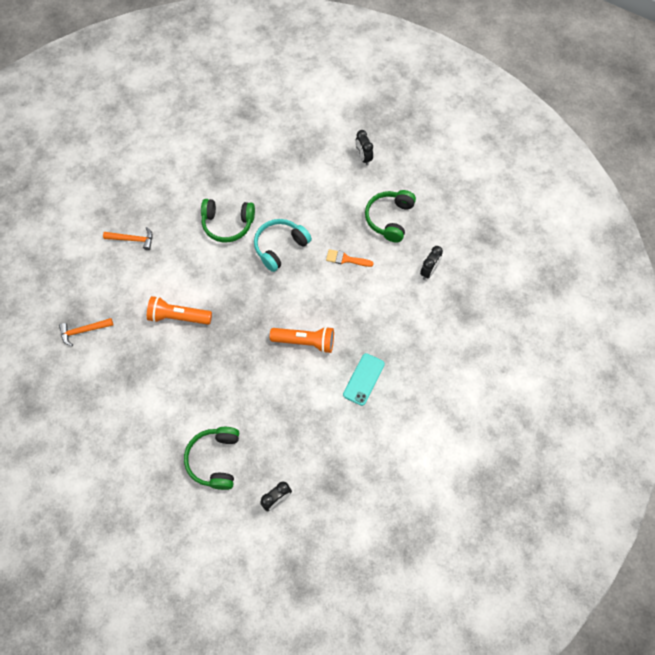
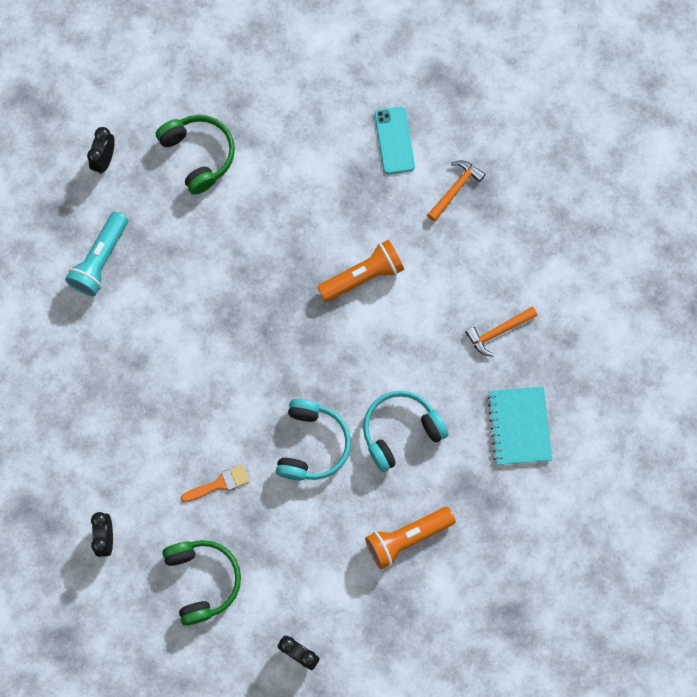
camera: 145 degrees right, 10 degrees up
green headphones [201,199,255,242] -> turquoise headphones [363,391,448,472]
orange flashlight [270,326,334,353] -> orange flashlight moved to [365,507,456,569]
turquoise phone [343,353,385,406] -> turquoise phone moved to [375,107,415,174]
none -> turquoise flashlight [65,212,128,296]
none -> turquoise notebook [487,386,552,465]

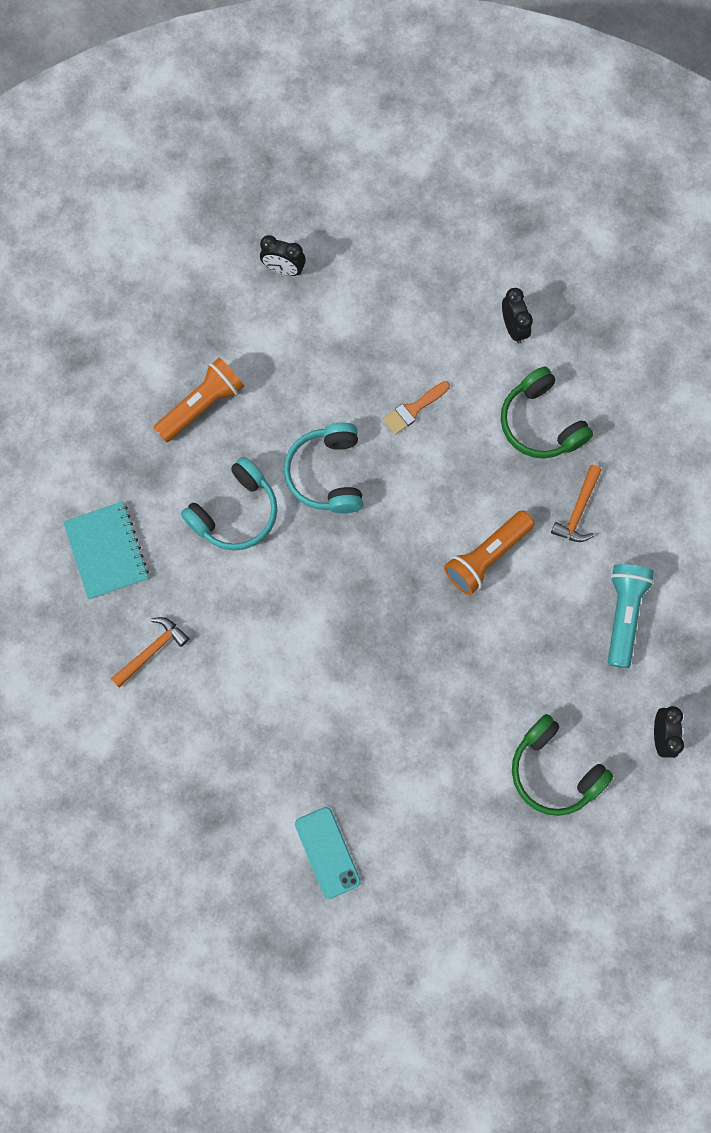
camera: 165 degrees right, 0 degrees up
green headphones [162,540,241,626] -> green headphones moved to [501,367,593,458]
orange flashlight [317,240,404,302] -> orange flashlight moved to [444,510,535,595]
orange hammer [427,160,486,222] -> orange hammer moved to [551,465,602,542]

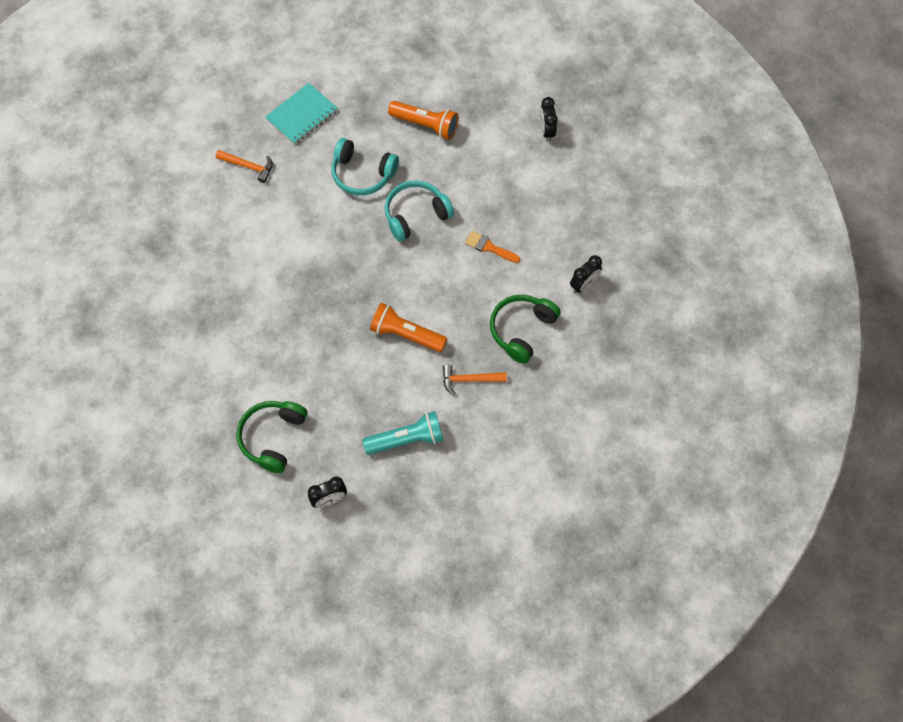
camera: 65 degrees right, 10 degrees down
turquoise phone [295,807,361,899] -> none

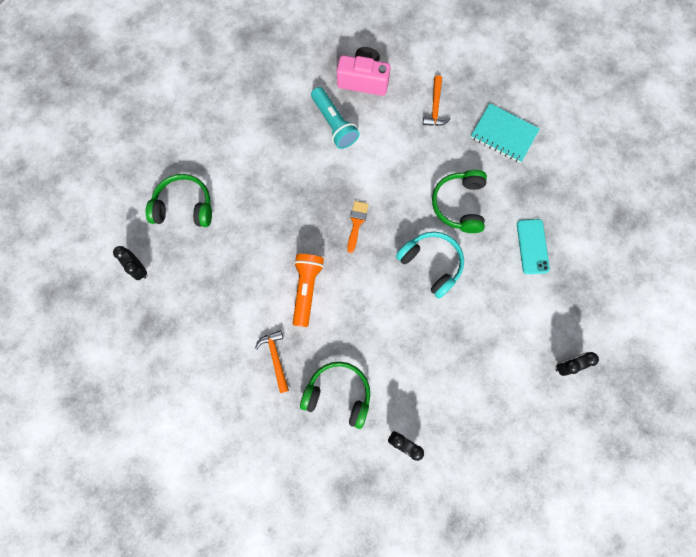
camera: 75 degrees right, 10 degrees up
turquoise headphones [331,138,399,195] -> green headphones [432,170,487,233]
turquoise flashlight [362,411,443,455] -> turquoise flashlight moved to [311,87,360,149]
orange flashlight [388,101,459,140] -> turquoise phone [517,219,550,274]
orange brush [465,231,520,263] -> orange brush moved to [347,201,369,253]
none -> pink camera [337,47,391,96]

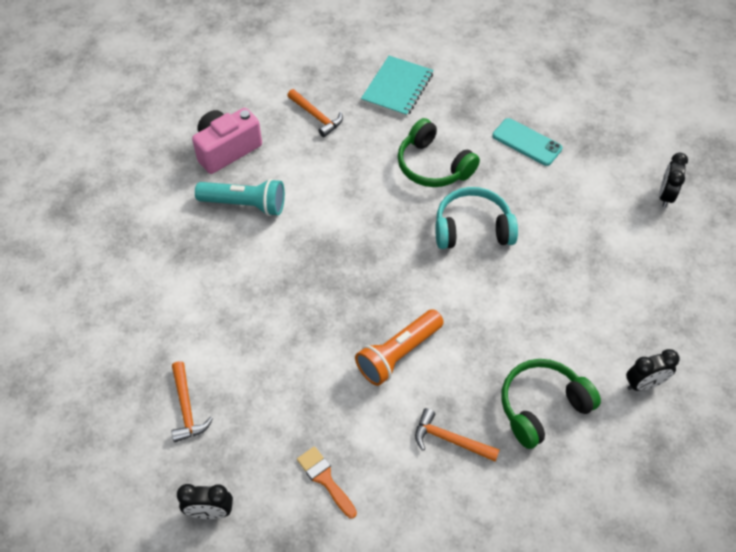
camera: 50 degrees left, 20 degrees down
green headphones [146,174,212,227] -> orange hammer [171,361,213,442]
orange flashlight [293,254,324,327] -> orange flashlight turned 90 degrees counterclockwise [355,309,444,386]
orange brush [347,201,369,253] -> orange brush moved to [297,446,357,519]
turquoise notebook [471,103,540,163] -> turquoise notebook turned 45 degrees counterclockwise [361,56,434,117]

